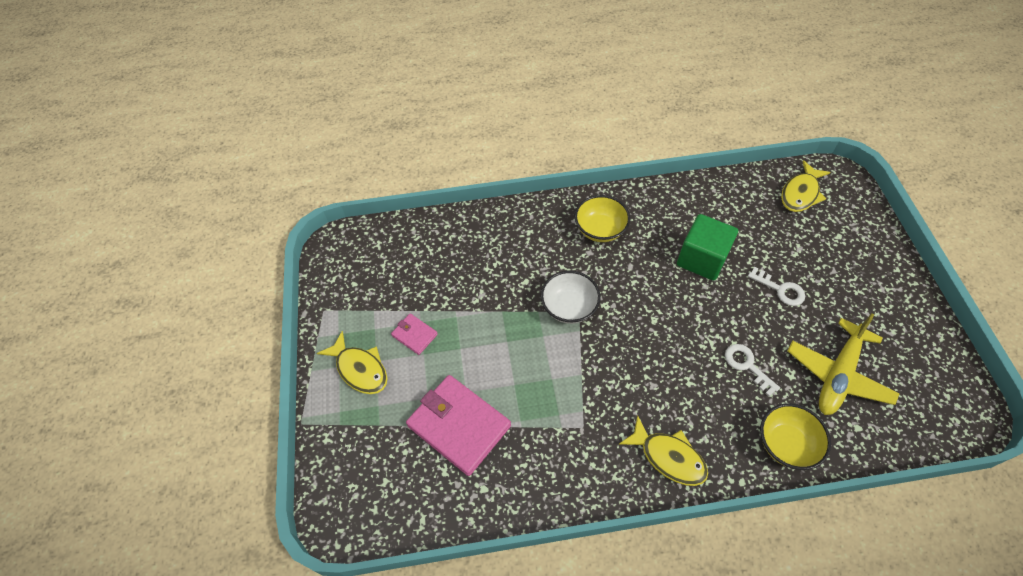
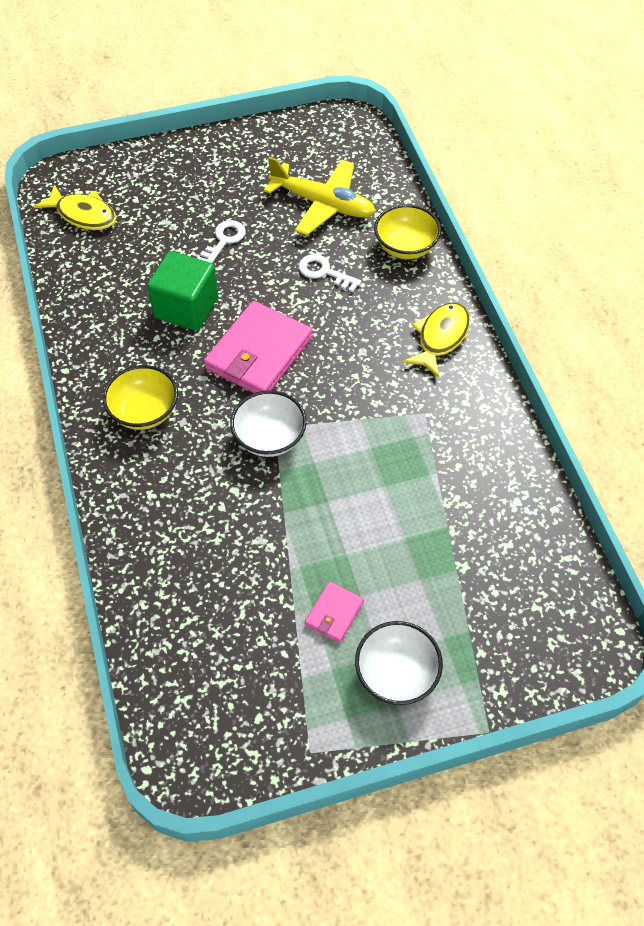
camera: 100 degrees left, 0 degrees up
yellow fish [317,331,387,394] -> white bowl [355,621,443,705]
pink wallet [406,375,511,476] -> pink wallet moved to [204,301,313,393]
white key [725,344,780,396] -> white key turned 75 degrees clockwise [299,254,362,292]

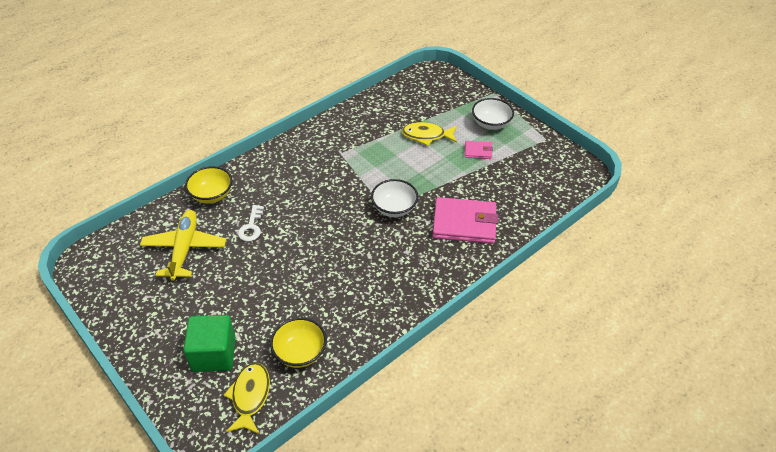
camera: 115 degrees left, 10 degrees down
yellow bowl [103,365,178,430] -> yellow bowl moved to [270,318,327,368]
green cube [147,251,218,331] -> green cube moved to [183,315,236,372]
white key [197,220,246,263] -> none
pink wallet [204,301,313,393] -> pink wallet moved to [433,197,498,244]
yellow fish [403,302,470,377] -> yellow fish moved to [401,122,457,146]

